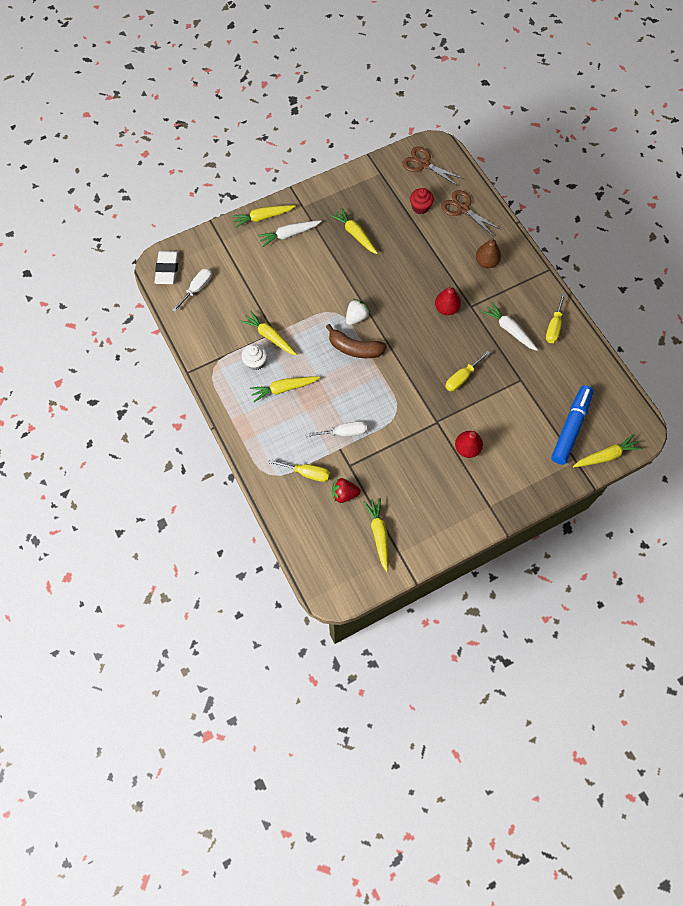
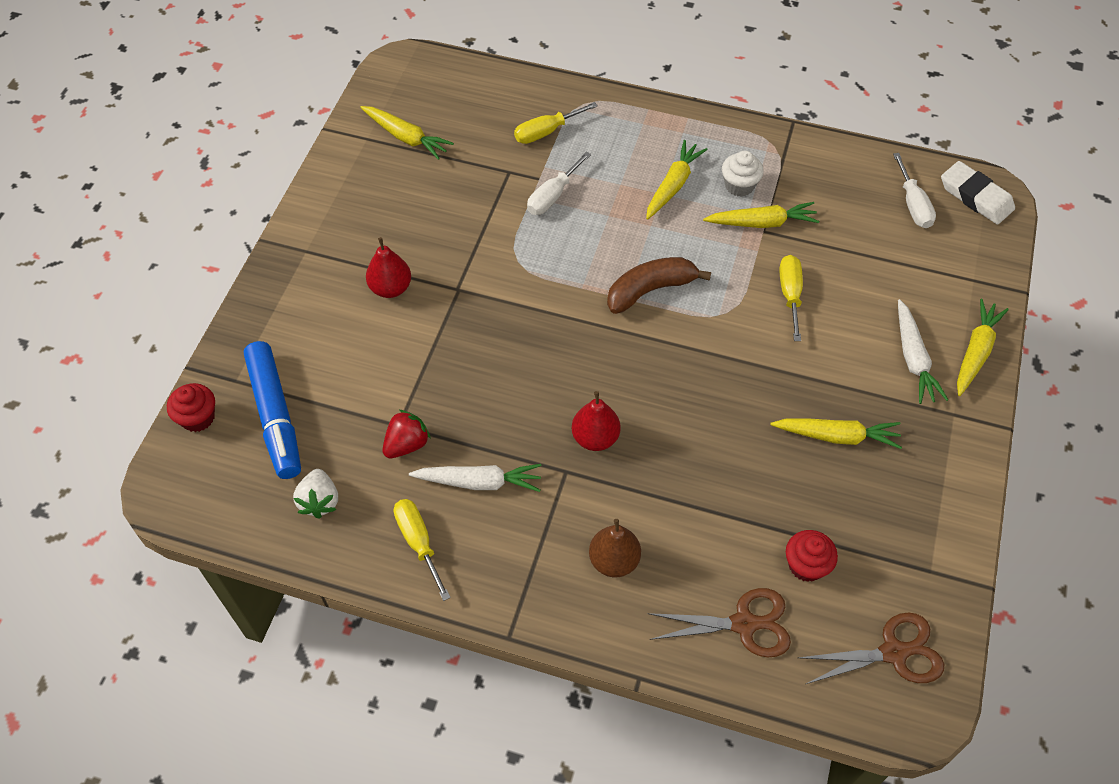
camera: 135 degrees right, 10 degrees down
white carrot [257,220,321,247] -> white carrot turned 150 degrees clockwise [898,299,948,404]
red strawberry [332,478,361,503] -> red strawberry moved to [383,410,431,458]
white strawberry [346,299,370,325] -> white strawberry moved to [293,469,338,519]
yellow screwdriver [445,350,490,391] -> yellow screwdriver moved to [779,255,803,341]
yellow carrot [573,434,643,467] -> red cupcake [167,383,215,432]

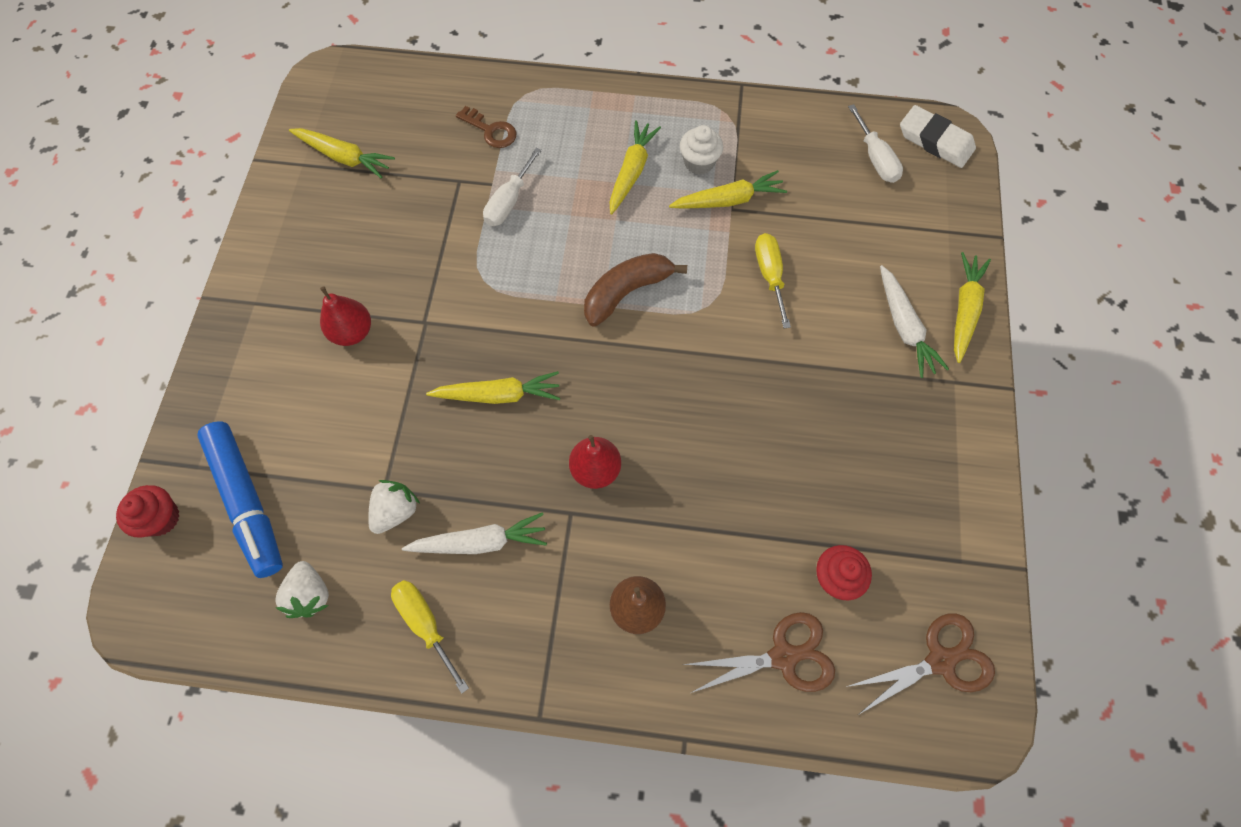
camera: 10 degrees left, 10 degrees up
red strawberry [383,410,431,458] -> white strawberry [368,480,420,534]
yellow screwdriver [514,102,598,144] -> brown key [456,106,517,148]
yellow carrot [770,419,902,449] -> yellow carrot moved to [426,371,560,404]

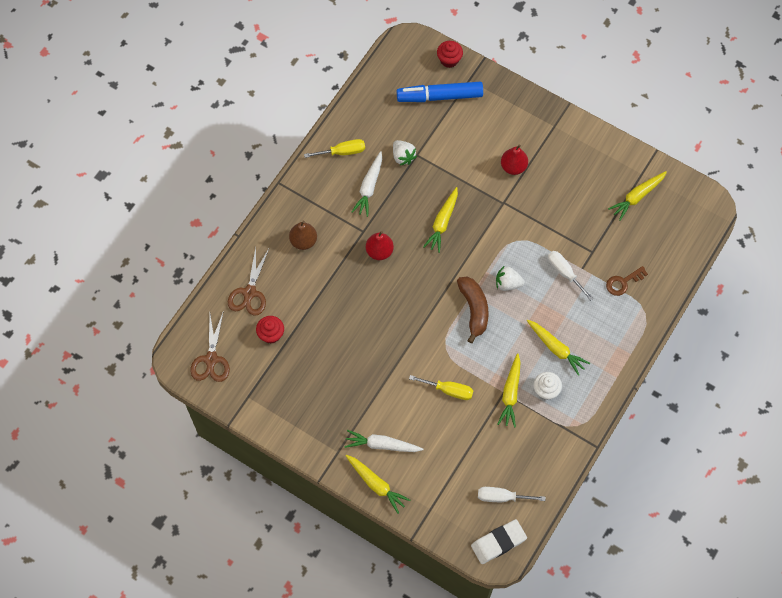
camera: 115 degrees right, 0 degrees up
white strawberry [275,561,329,618] -> white strawberry moved to [496,265,525,291]

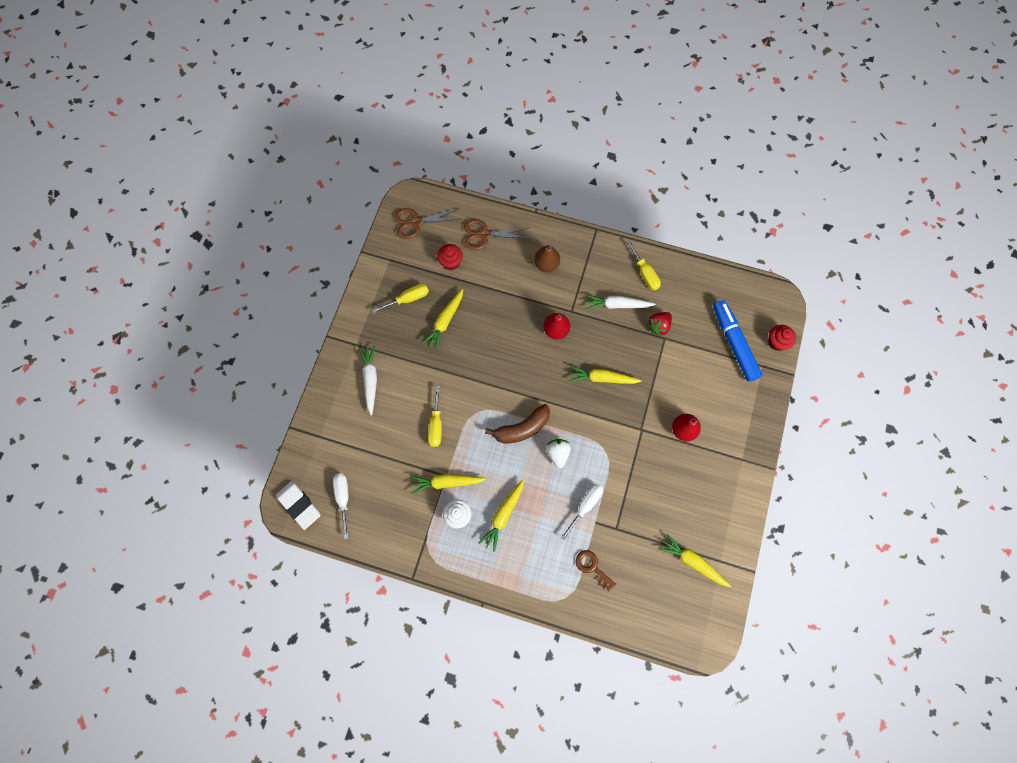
camera: 75 degrees right, 5 degrees up
yellow carrot [346,455,410,514] -> yellow carrot moved to [422,289,463,351]
white strawberry [393,140,417,166] -> red strawberry [647,312,672,337]
none -> yellow screwdriver [372,284,429,313]

